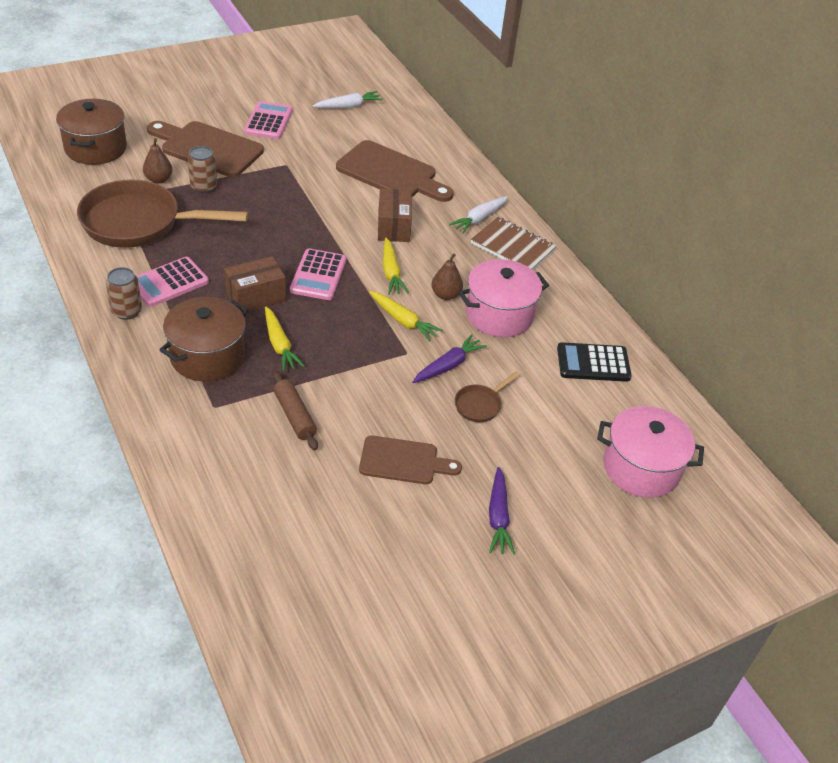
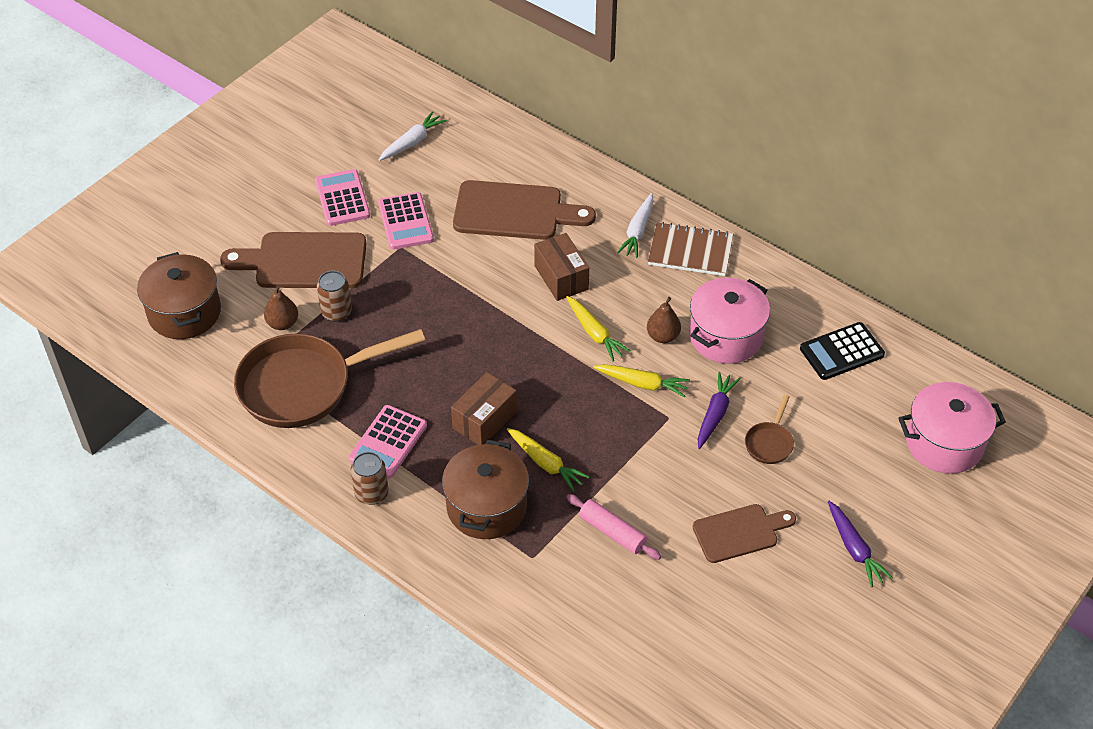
camera: 20 degrees left, 5 degrees up
brown rolling pin [273,371,318,450] -> pink rolling pin [566,494,661,560]
pink calculator [290,249,346,300] -> pink calculator moved to [378,192,434,250]

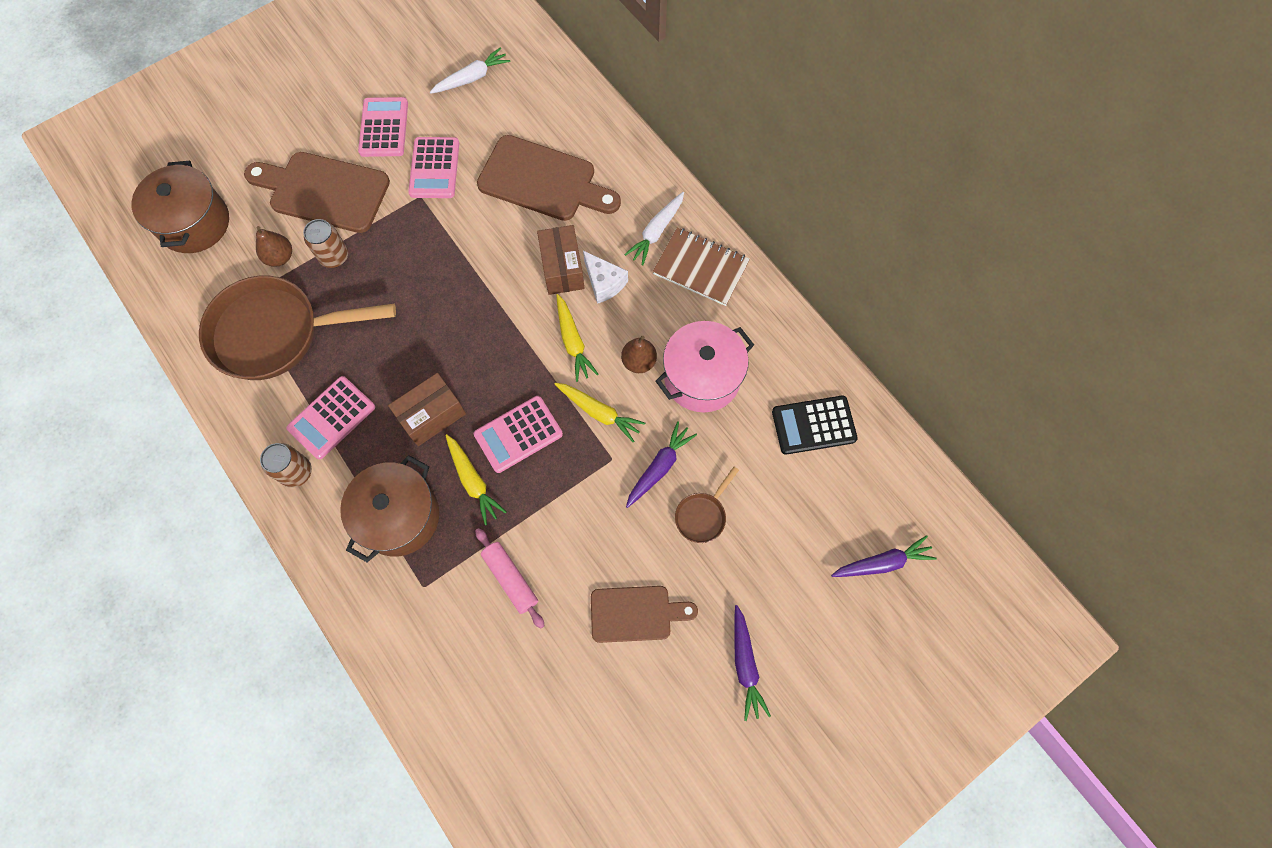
camera: 15 degrees right, 20 degrees up
pink pot [898,382,1006,474] -> purple carrot [831,535,937,577]
none -> pink calculator [474,396,563,473]
none -> white cheese [583,251,628,304]

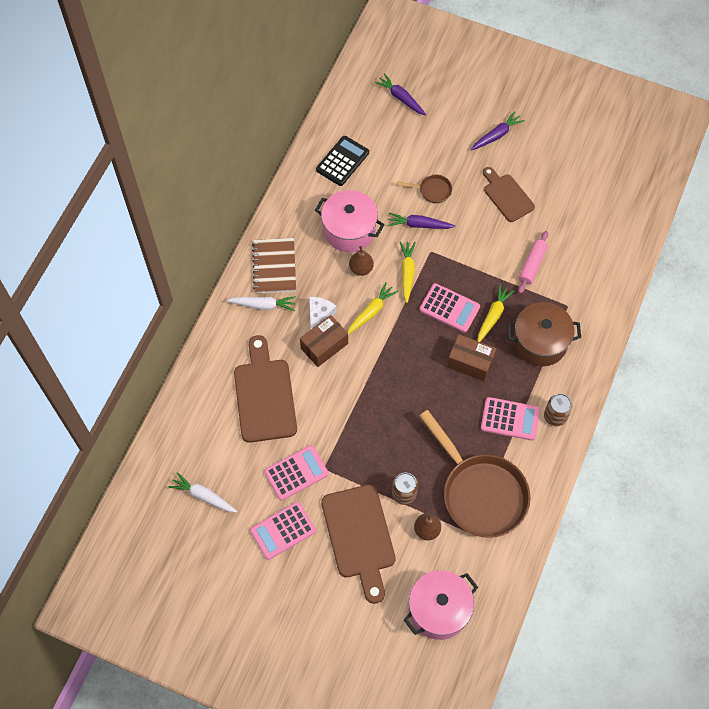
camera: 120 degrees left, 5 degrees down
brown pot [131,161,229,253] -> pink pot [404,570,478,640]
black calculator [772,396,858,455] -> black calculator turned 105 degrees counterclockwise [316,136,369,186]

